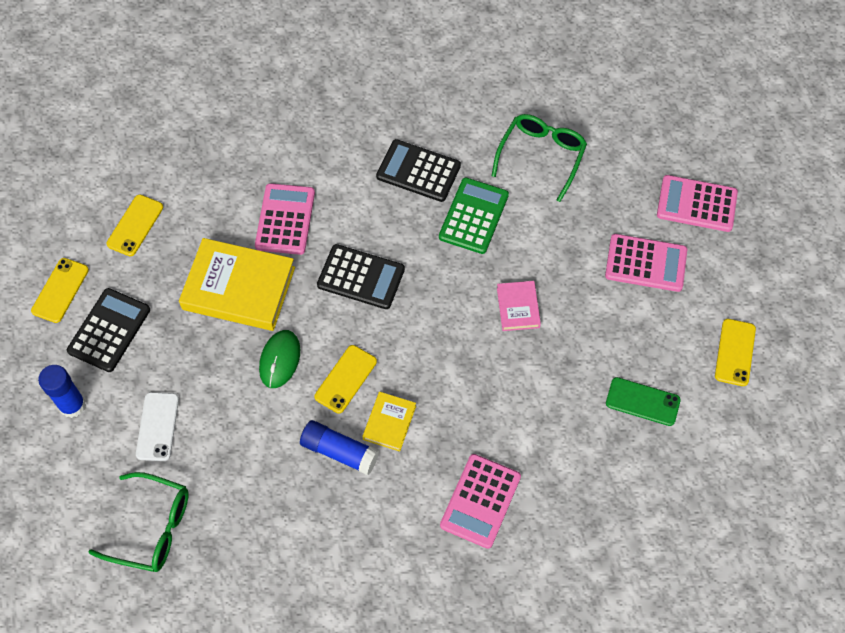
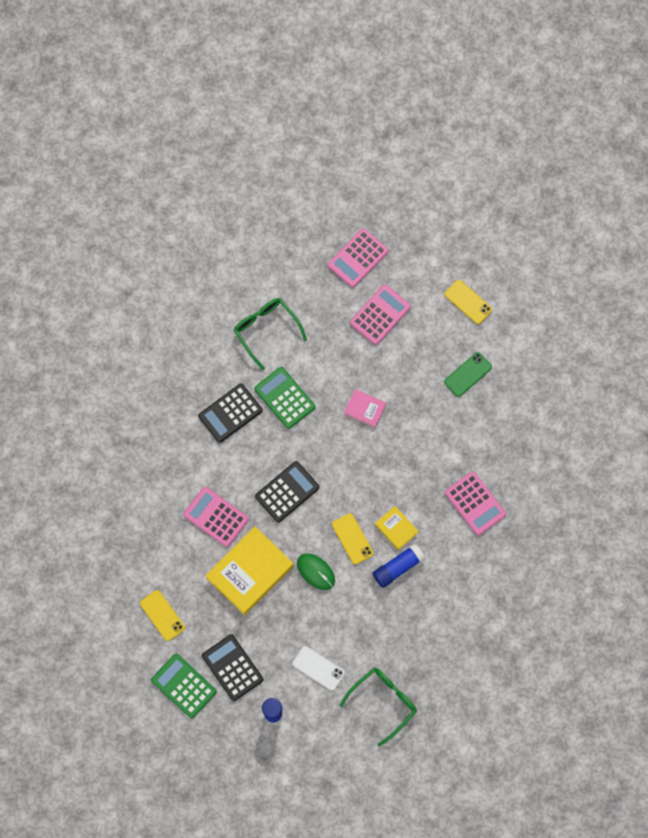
camera: 60 degrees left, 10 degrees up
yellow phone [31,258,89,323] -> green calculator [151,654,217,719]

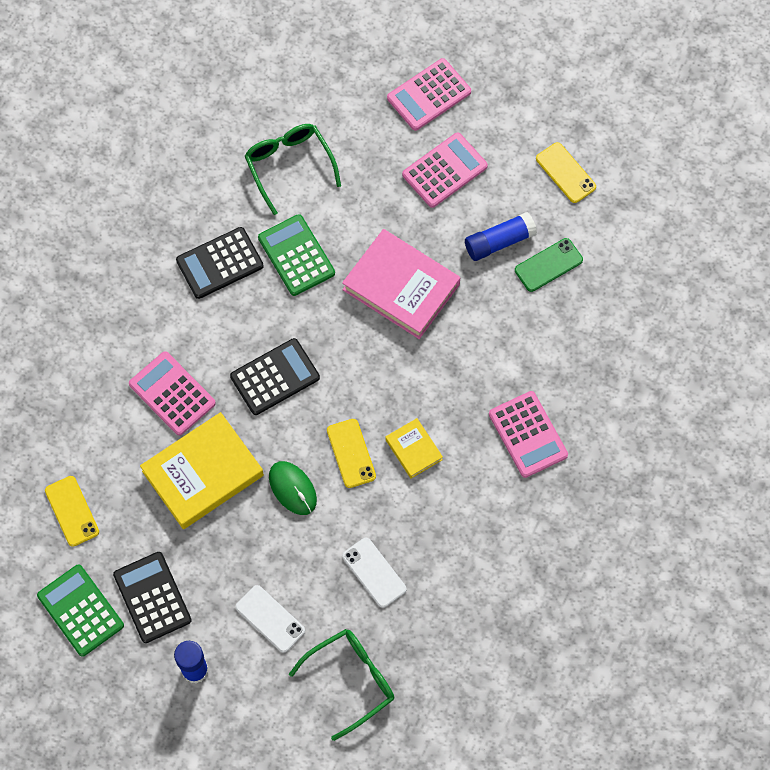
camera: 10 degrees right, 5 degrees down
pink book [344,389,386,428] -> pink book [342,229,460,339], size x1.99
blue glue stick [373,543,425,588] -> blue glue stick moved to [465,212,537,261]
none -> white phone [342,538,406,608]

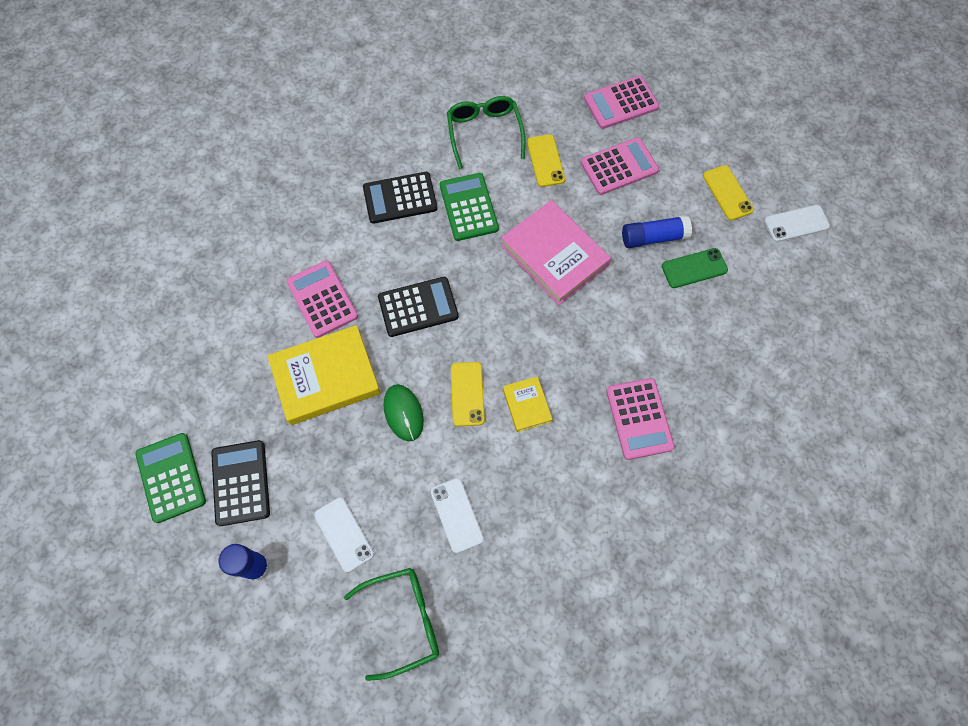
camera: 15 degrees right, 0 degrees up
yellow phone [45,476,99,547] -> yellow phone moved to [527,134,565,187]
none -> white phone [764,205,830,242]

